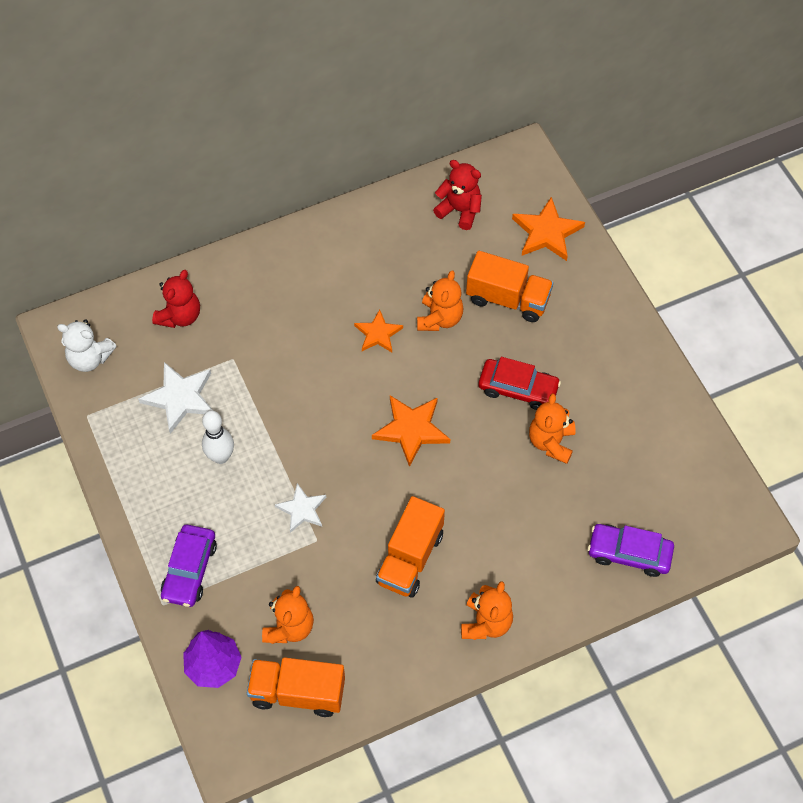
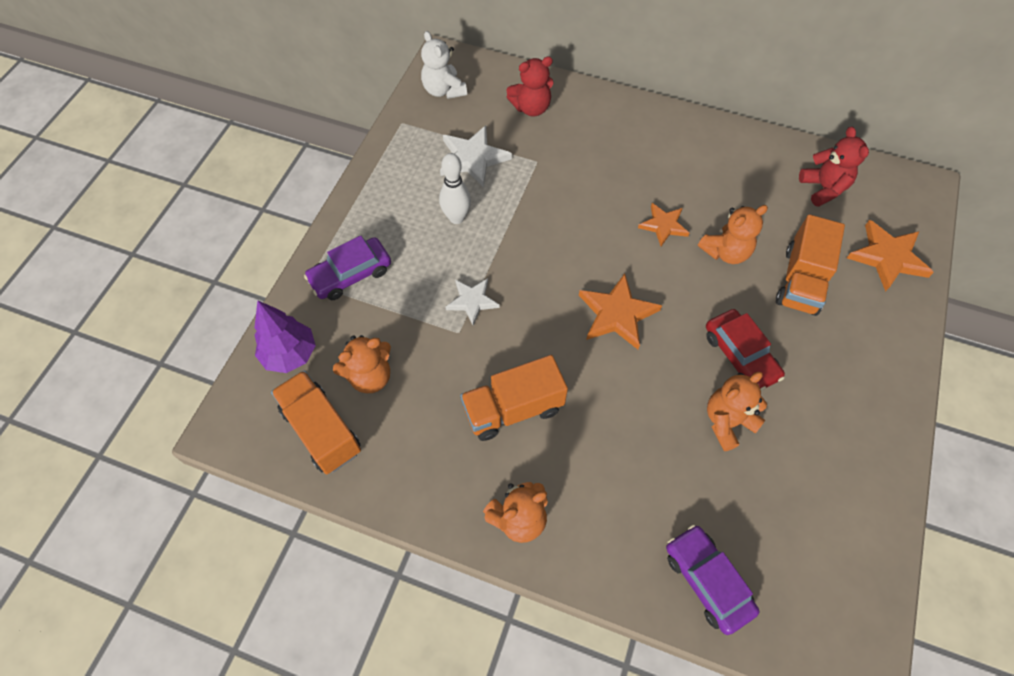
camera: 45 degrees right, 0 degrees up
orange truck [466,251,553,322] -> orange truck turned 45 degrees clockwise [776,214,845,316]

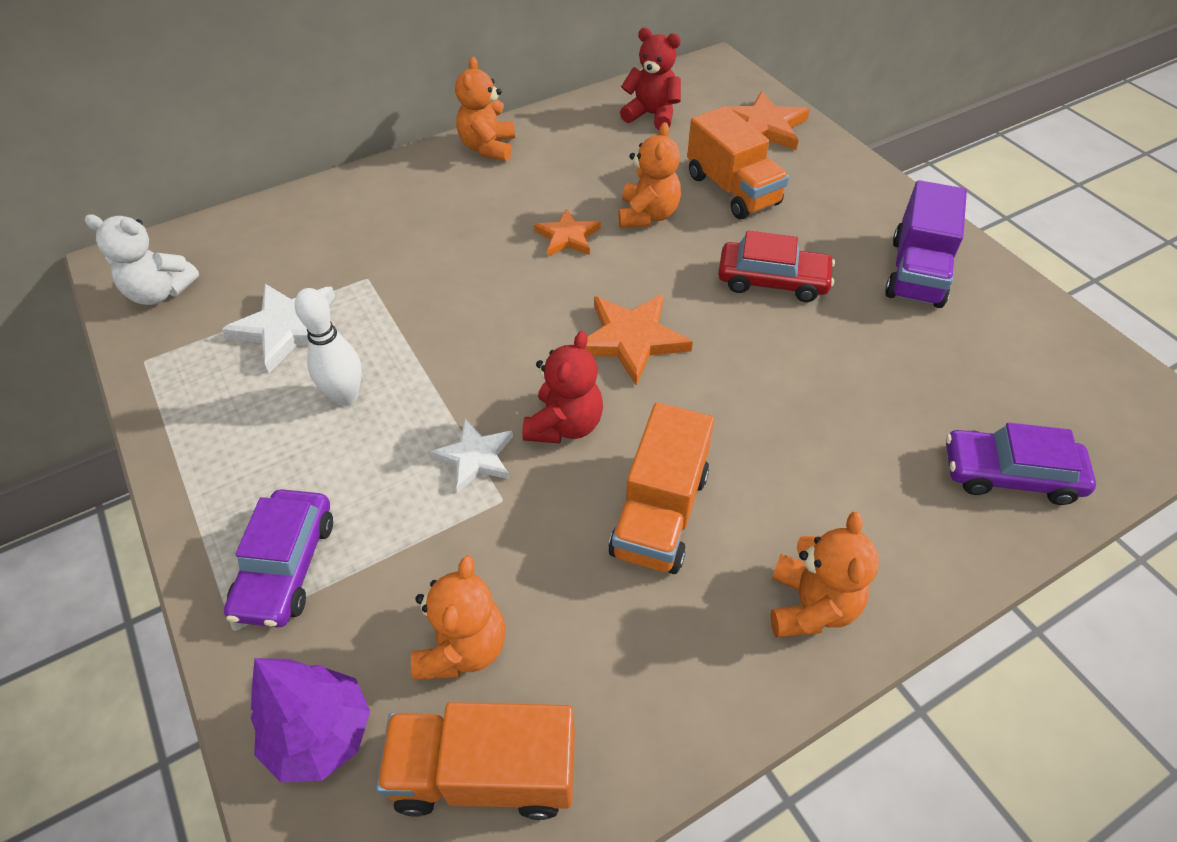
camera: 50 degrees left, 10 degrees down
red teddy bear [506,56,553,117] -> red teddy bear moved to [522,331,603,444]
orange teddy bear [707,372,767,451] -> orange teddy bear moved to [455,57,515,161]
none -> purple truck [885,180,967,308]

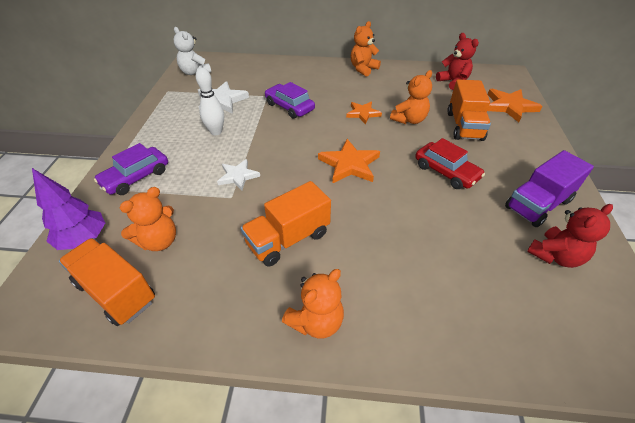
camera: 35 degrees right, 5 degrees down
red teddy bear [522,331,603,444] -> red teddy bear moved to [527,204,613,268]
purple car [946,423,1096,505] -> purple car moved to [265,82,315,119]

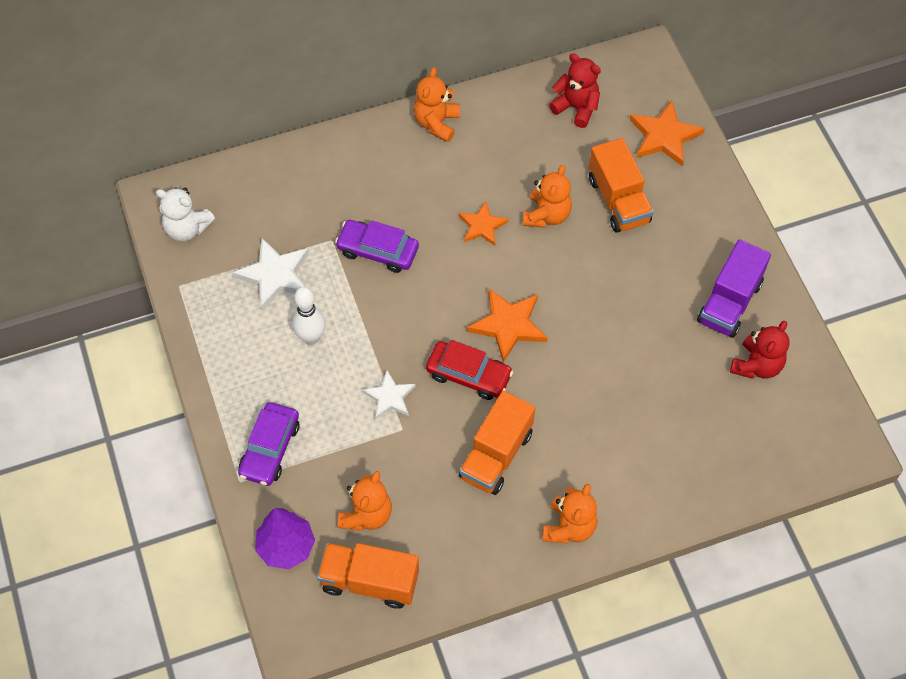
camera: 25 degrees left, 15 degrees up
red car [415,138,485,189] -> red car moved to [426,340,513,400]

